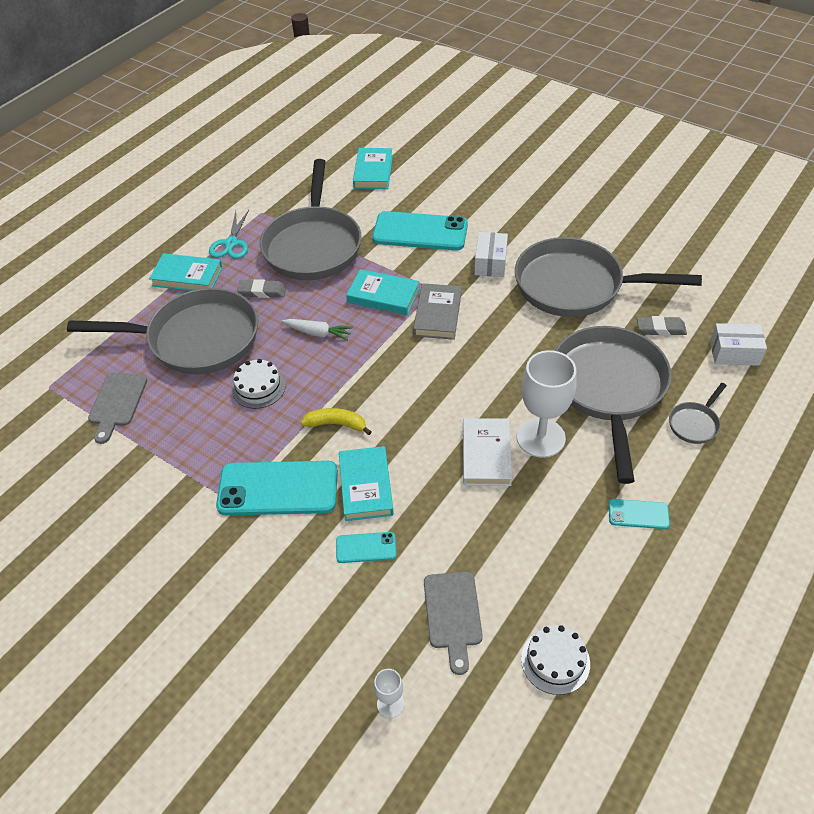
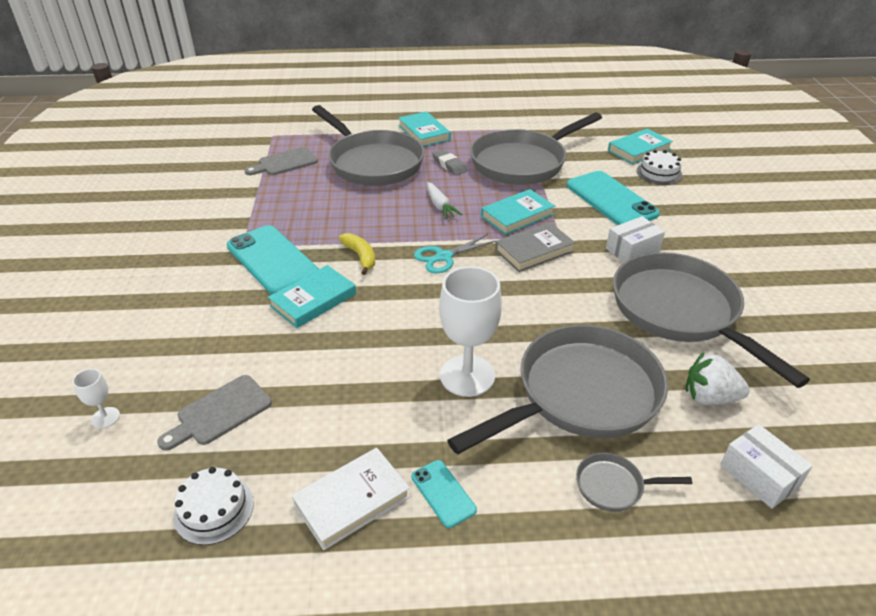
camera: 50 degrees right, 10 degrees down
turquoise scissors [209,210,249,259] -> turquoise scissors moved to [414,234,497,274]
white cake [232,359,286,409] -> white cake moved to [636,150,683,185]
turquoise phone [336,532,396,563] -> none
turquoise book [346,269,419,315] -> turquoise book turned 75 degrees clockwise [481,189,555,235]
white book [463,418,512,486] -> white book moved to [292,448,410,550]
grey eraser [637,316,687,336] -> white strawberry [686,352,750,405]

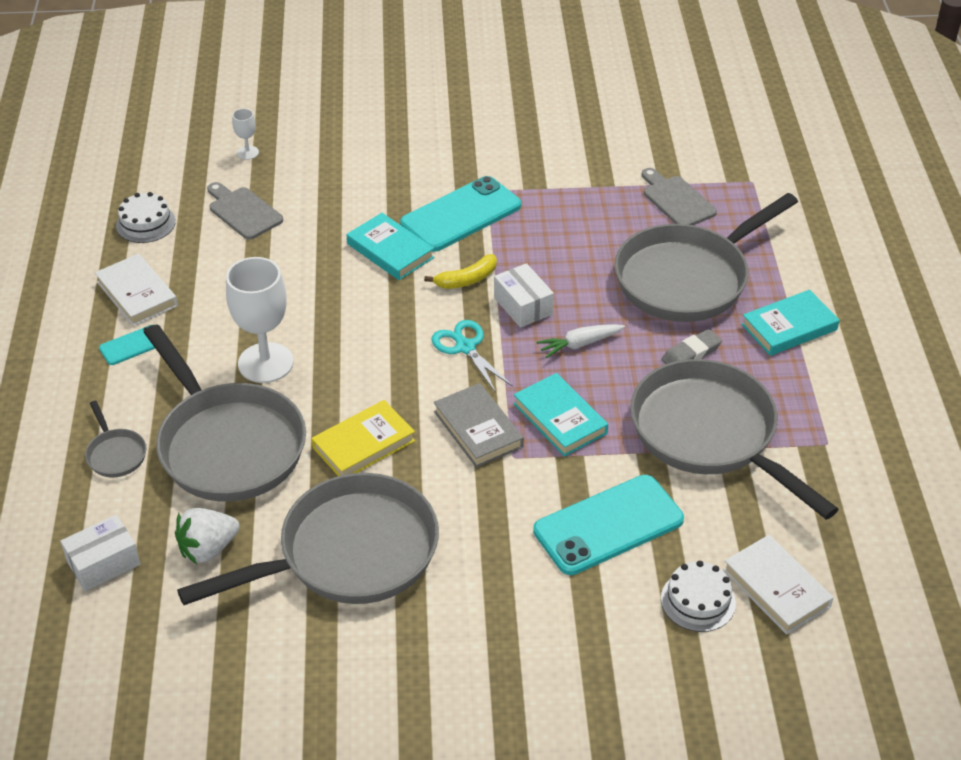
camera: 90 degrees right, 5 degrees up
grey pan [576,453,692,512] -> grey pan turned 150 degrees clockwise [85,401,146,477]
white box [606,216,665,262] -> white box moved to [494,263,554,328]
turquoise book [608,128,673,165] -> white book [723,535,834,635]
white strawberry [686,352,750,405] -> white strawberry turned 135 degrees counterclockwise [175,508,240,564]
none -> yellow book [312,400,415,476]

